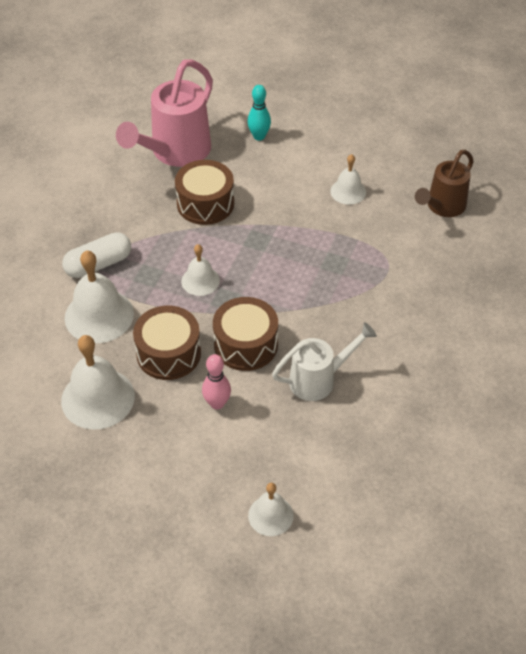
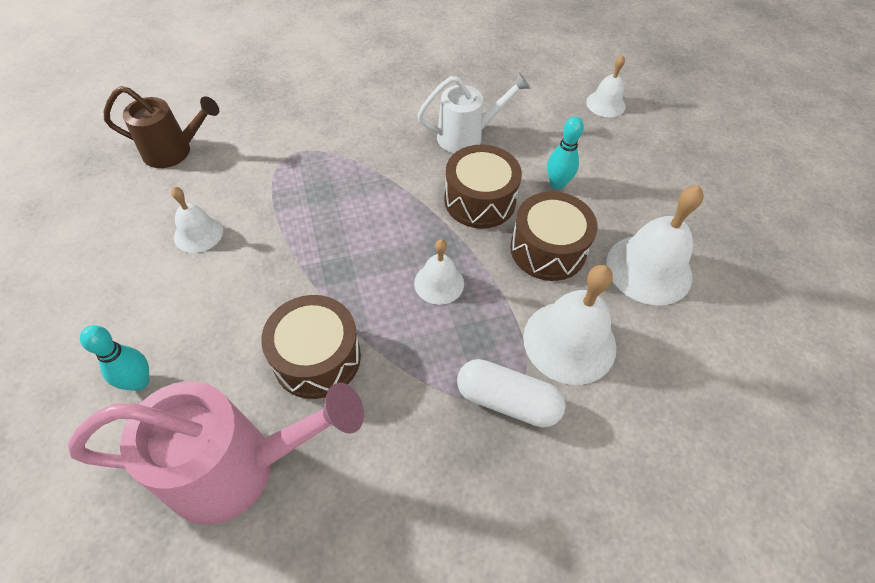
camera: 130 degrees left, 5 degrees up
pink bowling pin [202,354,231,410] -> turquoise bowling pin [547,116,584,189]
white watering can [272,322,377,401] -> white watering can turned 135 degrees clockwise [418,72,531,153]

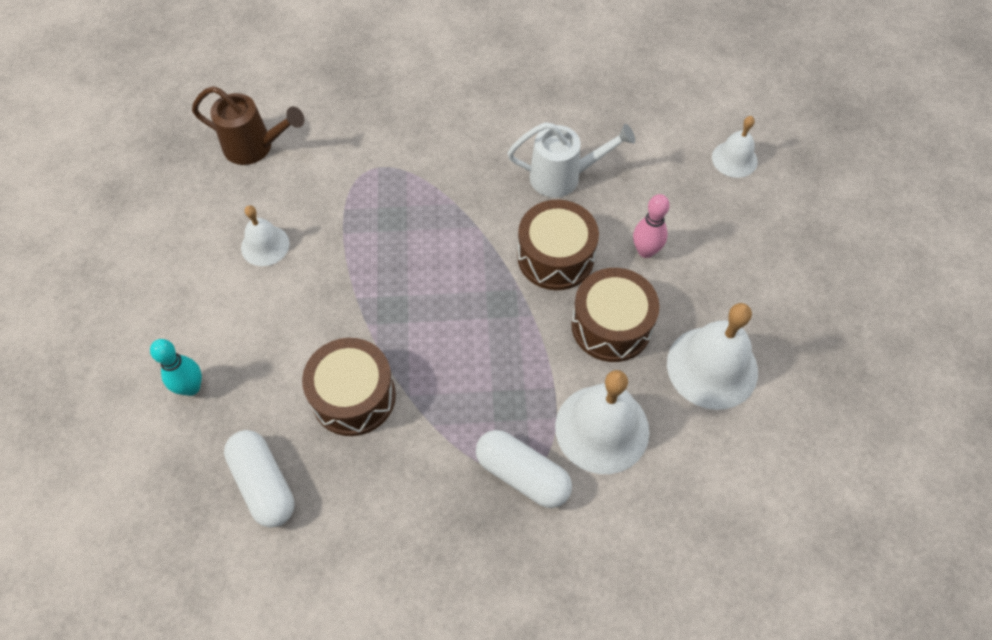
camera: 15 degrees right, 5 degrees up
pink watering can [68,381,364,525] -> white capsule [224,430,295,528]
white bell [414,239,464,305] -> none
turquoise bowling pin [547,116,584,189] -> pink bowling pin [633,194,670,258]

